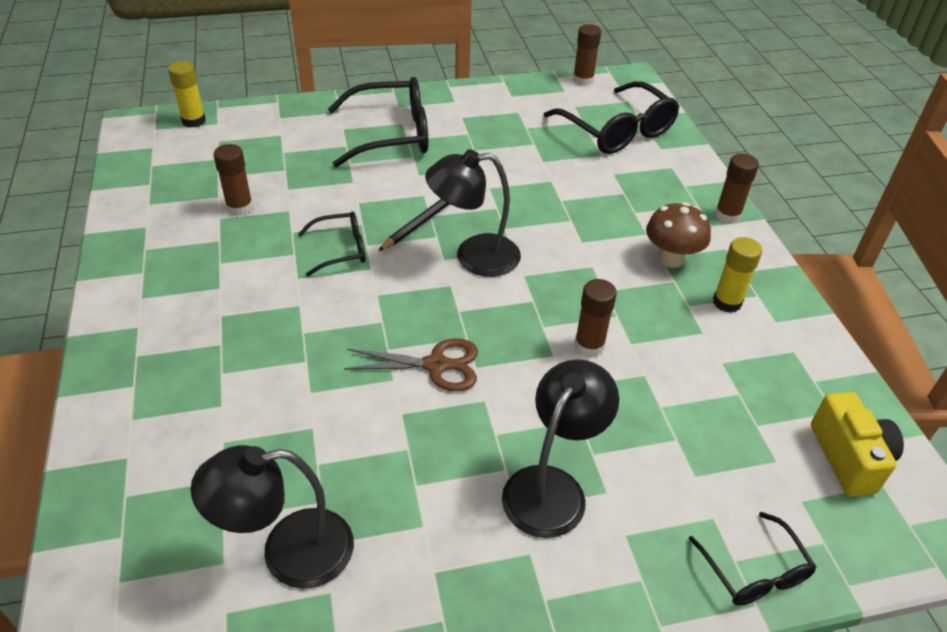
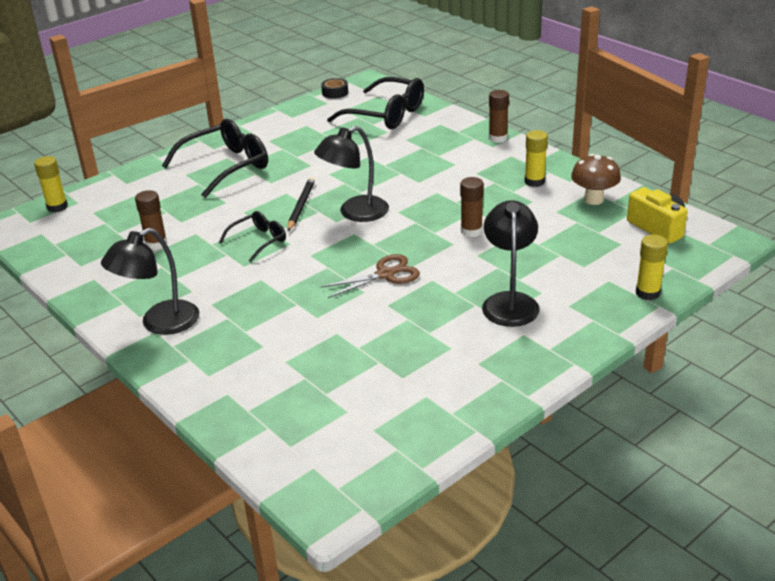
camera: 25 degrees left, 10 degrees down
black lamp [191,445,354,589] -> black lamp moved to [101,228,199,335]
brown glue stick [573,24,601,86] -> black tape [321,78,348,99]
brown mushroom [646,202,711,268] -> brown mushroom moved to [571,154,621,205]
black glasses [689,512,816,606] -> yellow glue stick [636,235,668,300]

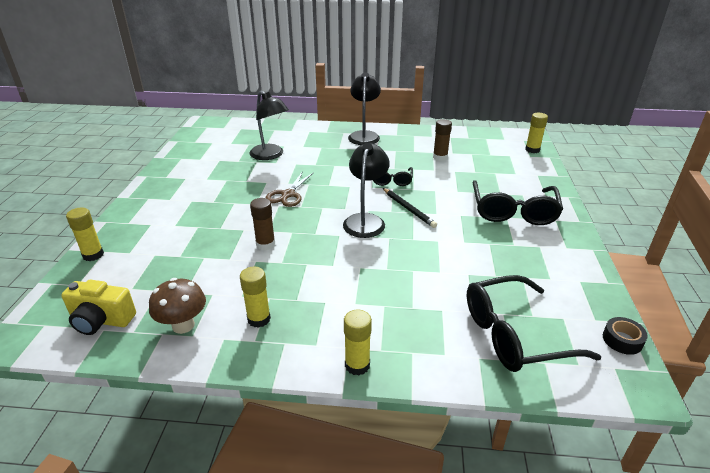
camera: 135 degrees right, 0 degrees up
black lamp [482,200,540,327] -> black lamp moved to [249,91,289,160]
brown glue stick [489,90,509,143] -> yellow glue stick [344,309,372,376]

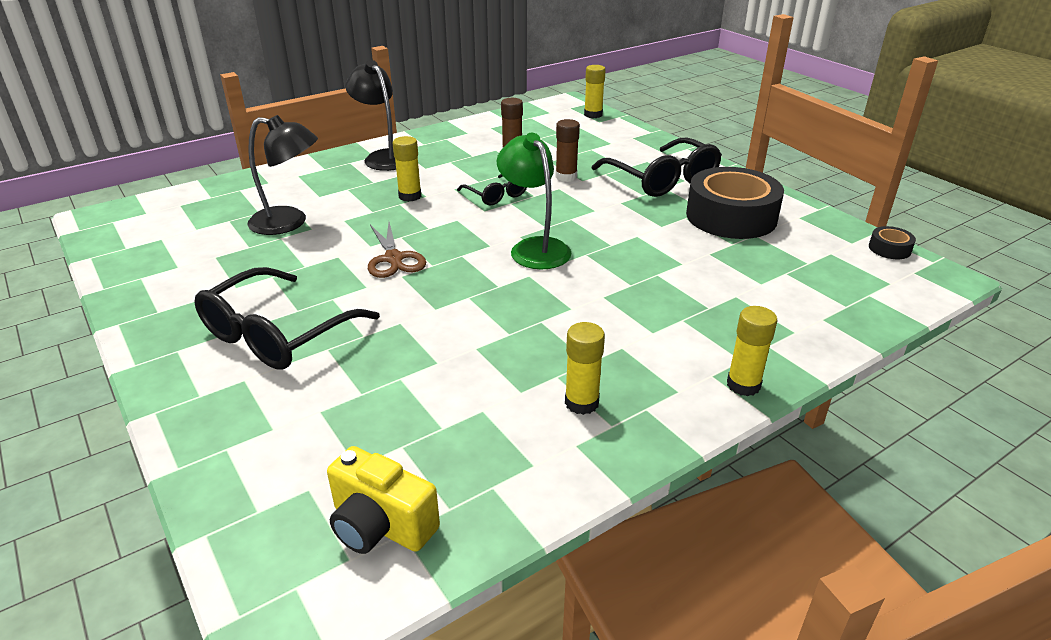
camera: 40 degrees left, 0 degrees up
yellow camera [61,280,136,335] -> yellow camera turned 60 degrees clockwise [327,446,440,554]
yellow glue stick [66,207,104,261] -> yellow glue stick moved to [393,136,421,202]
brown mushroom [149,278,206,334] -> none
brown glue stick [250,198,275,250] -> brown glue stick moved to [555,119,580,182]
black lamp [343,143,390,238] -> green lamp [497,133,572,269]
black pencil [383,188,437,228] -> none
black glasses [467,275,601,372] -> black glasses moved to [194,267,380,370]
none -> black tape [686,167,784,239]

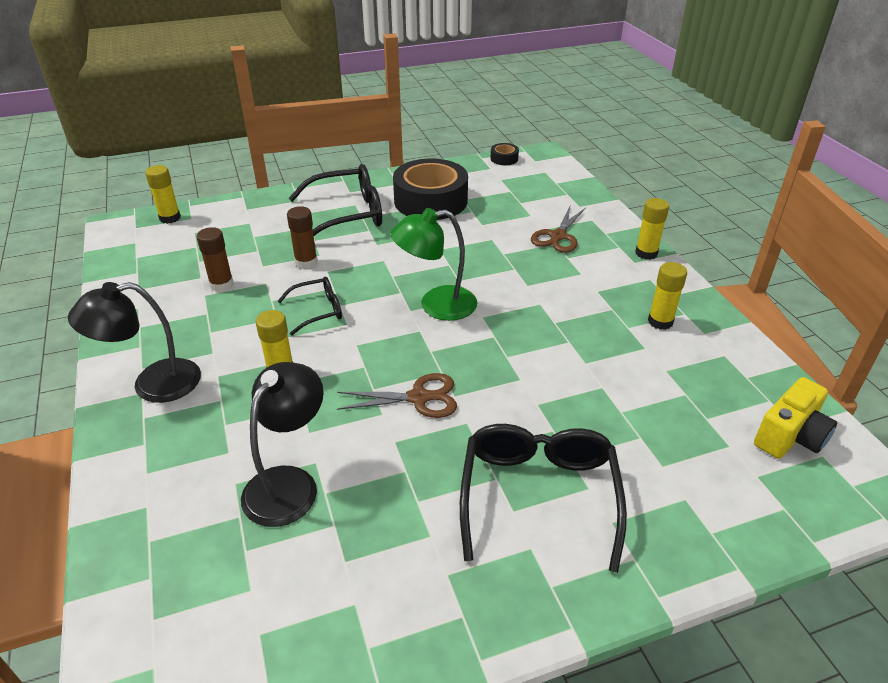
camera: 75 degrees left, 5 degrees up
black glasses [194,267,380,370] -> black glasses turned 135 degrees counterclockwise [460,424,627,573]
none -> brown scissors [531,207,586,253]

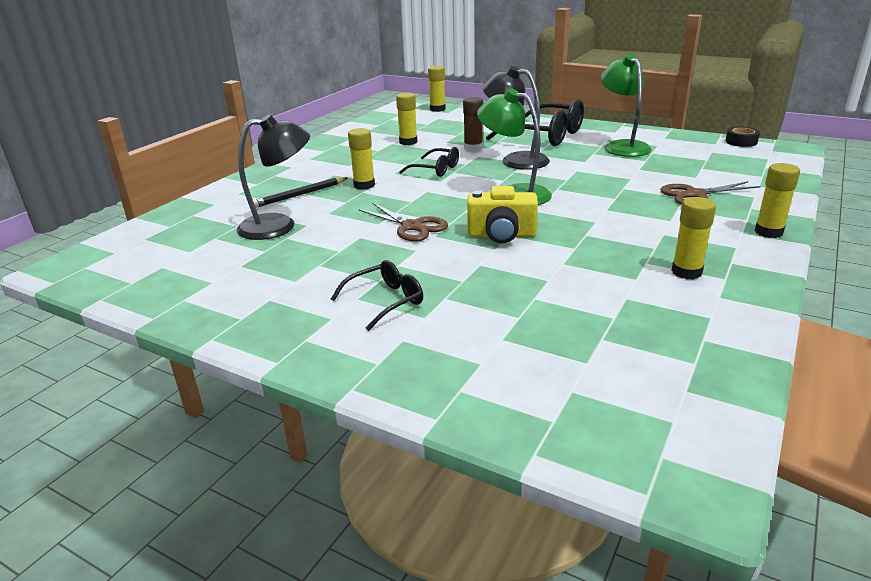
camera: 50 degrees right, 10 degrees down
black lamp [68,282,201,403] -> black lamp moved to [482,66,550,170]
brown glue stick [197,227,234,292] -> yellow glue stick [396,93,418,145]
black tape [393,159,468,220] -> green lamp [601,54,652,157]
black glasses [460,424,627,573] -> black glasses [331,260,423,331], size x0.55
yellow camera [754,377,837,459] -> yellow camera moved to [467,186,538,243]
none -> black pencil [253,177,348,208]

